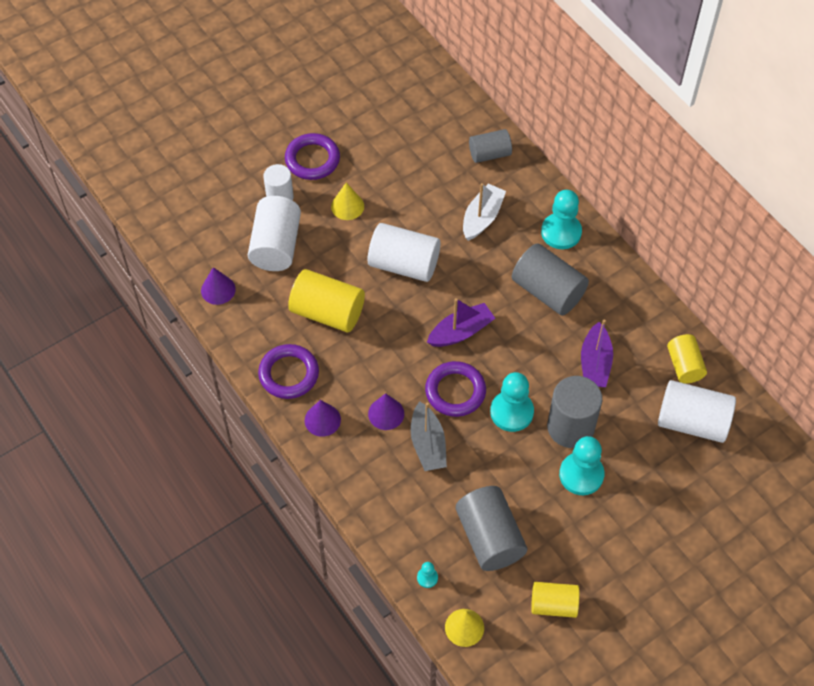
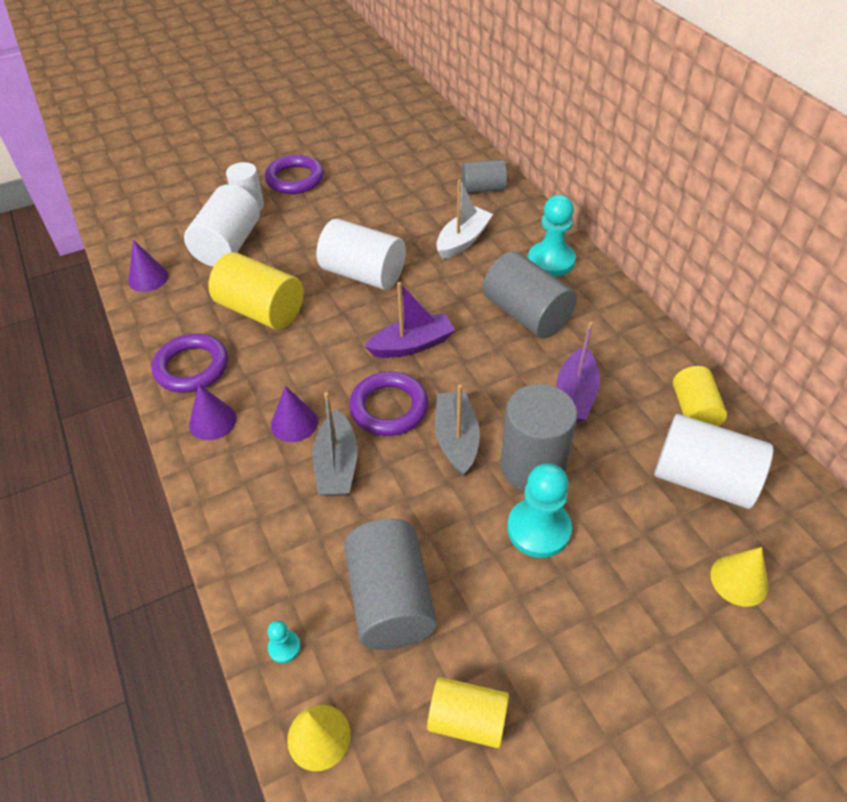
camera: 10 degrees right, 10 degrees down
yellow cone [331,183,364,220] -> yellow cone moved to [711,547,769,607]
turquoise pawn [490,372,534,432] -> grey boat [435,384,480,477]

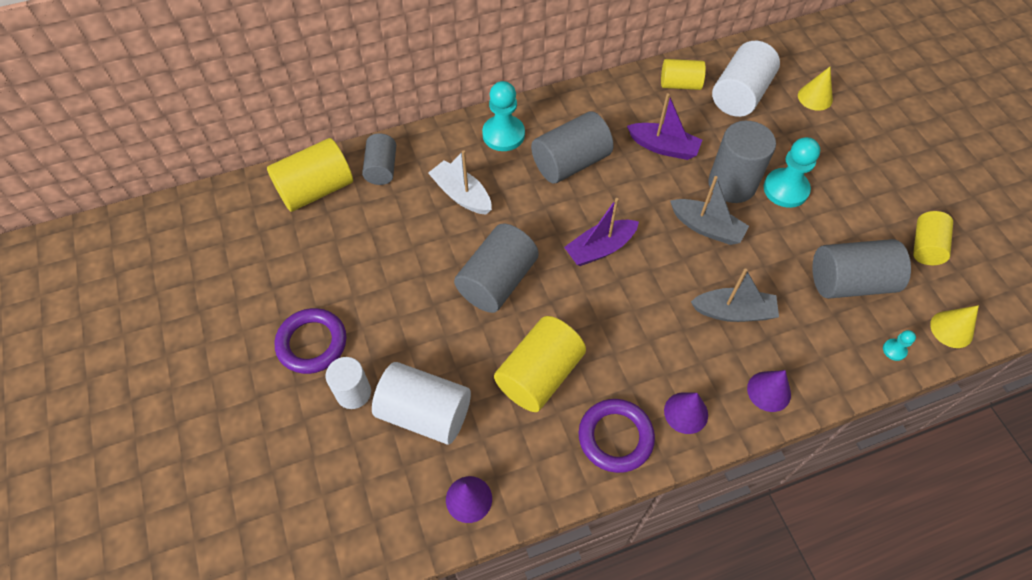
camera: 85 degrees left, 10 degrees up
purple cone [271,386,318,442] -> purple cone moved to [747,370,791,412]
white cylinder [317,219,406,290] -> grey cylinder [454,224,539,313]
purple ring [349,372,428,436] -> none
purple boat [364,282,455,358] -> purple boat turned 105 degrees counterclockwise [564,198,639,266]
grey boat [435,384,480,477] -> grey boat turned 150 degrees counterclockwise [670,176,749,245]
none -> yellow cylinder [267,138,353,212]

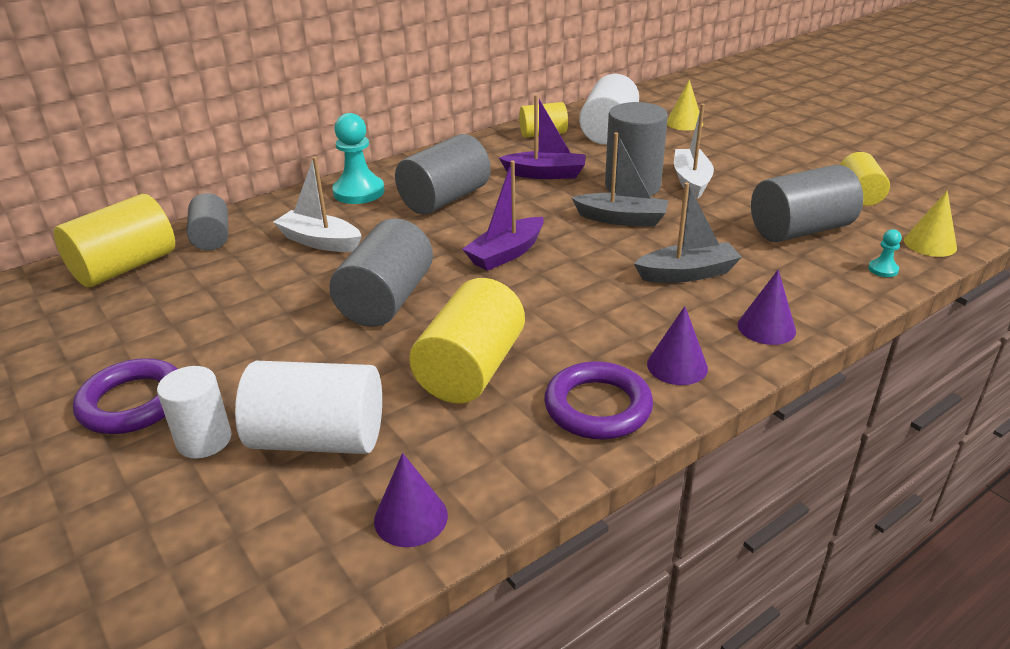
camera: 15 degrees left, 25 degrees down
turquoise pawn [764,137,820,208] -> white boat [674,104,714,199]

